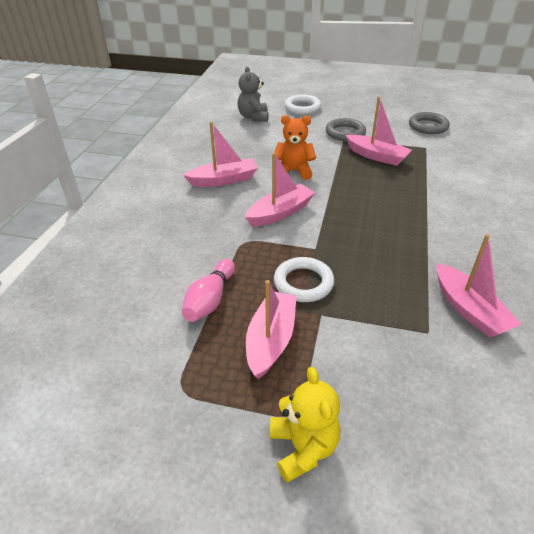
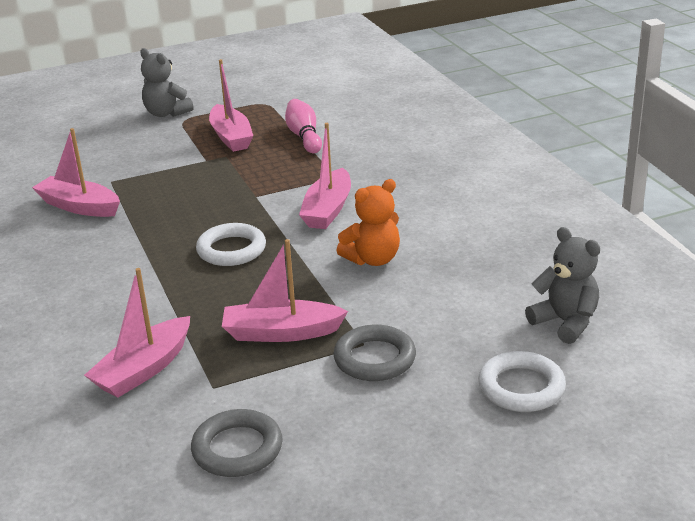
camera: 145 degrees right, 10 degrees down
pink boat [183,121,258,187] -> pink boat moved to [84,268,190,398]
yellow teddy bear [270,367,340,483] -> grey teddy bear [140,48,194,117]
white ring [274,257,334,302] -> white ring moved to [196,223,266,266]

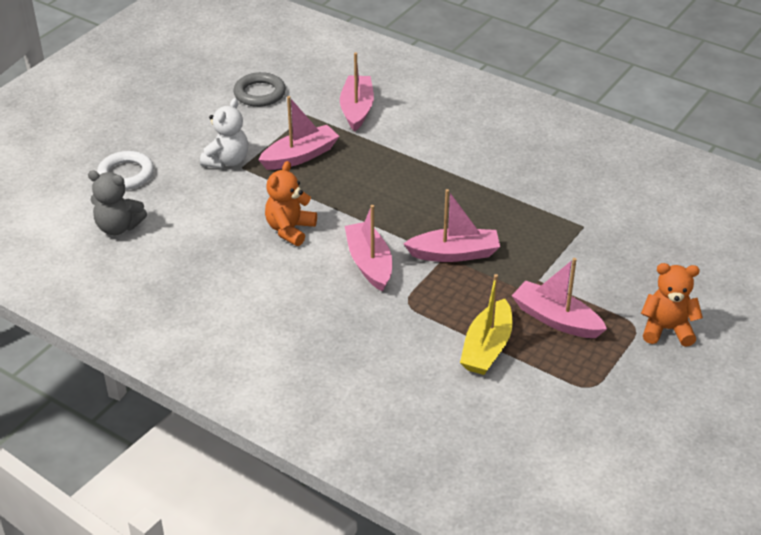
camera: 145 degrees right, 10 degrees up
pink boat [32,128,120,217] -> pink boat moved to [403,189,500,262]
grey teddy bear [140,48,194,117] -> orange teddy bear [641,263,703,347]
white ring [196,223,266,266] -> none
pink bowling pin [285,99,322,153] -> yellow boat [460,274,513,375]
grey ring [334,325,416,381] -> white teddy bear [200,98,248,168]

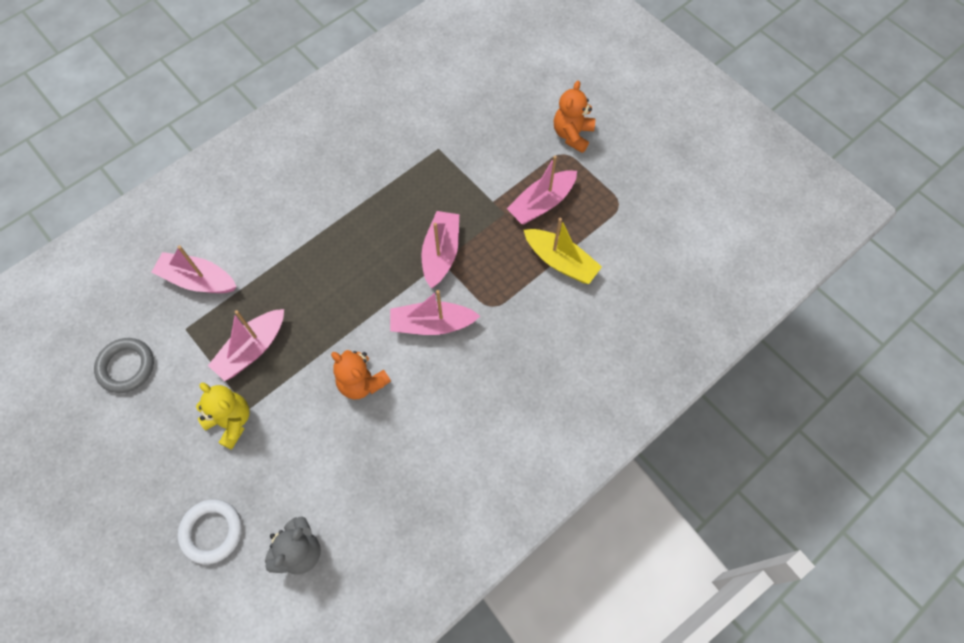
camera: 75 degrees left, 25 degrees up
white teddy bear [200,98,248,168] -> yellow teddy bear [196,383,250,450]
pink boat [258,96,339,170] -> pink boat turned 120 degrees counterclockwise [208,309,284,381]

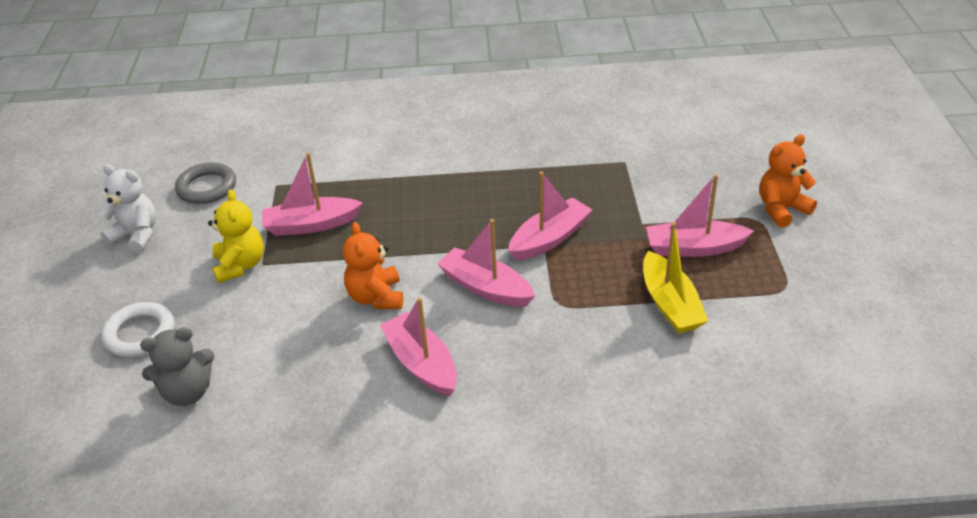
camera: 40 degrees right, 25 degrees down
pink boat [152,245,237,293] -> pink boat moved to [380,297,457,397]
none -> white teddy bear [98,164,156,253]

